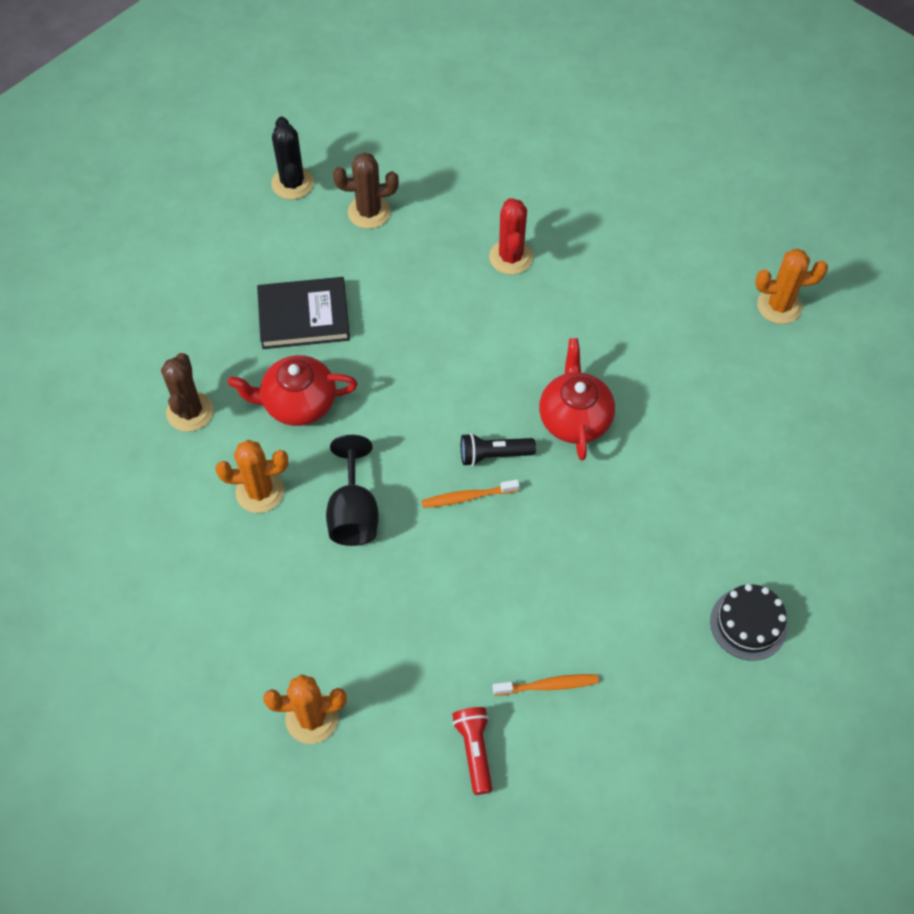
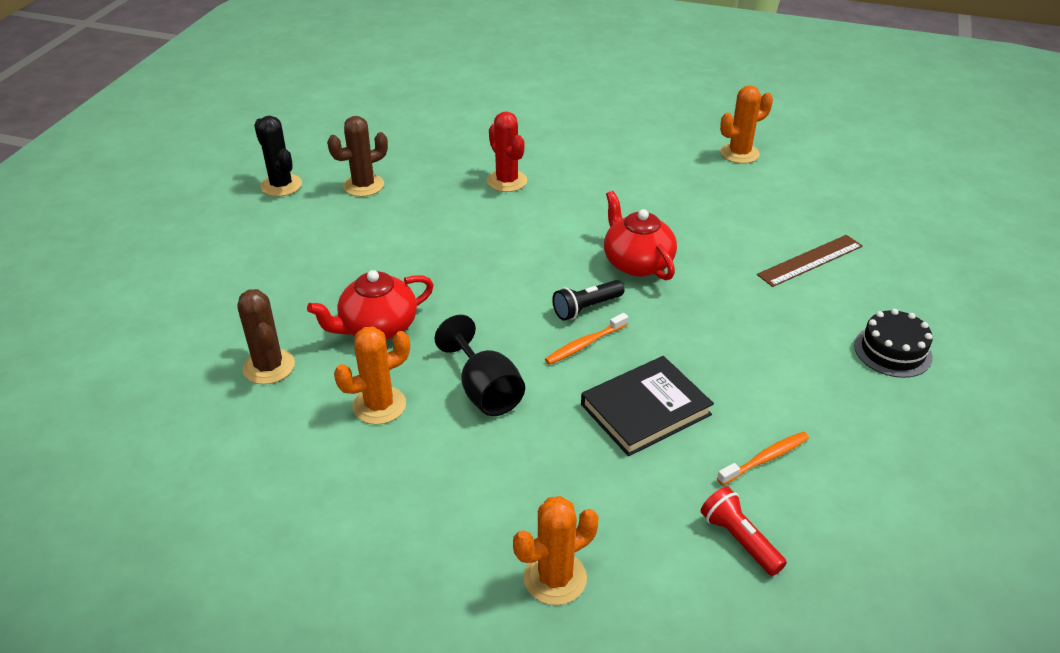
camera: 25 degrees left, 20 degrees down
black book [257,277,350,349] -> black book moved to [581,356,714,456]
none -> brown ruler [757,235,863,287]

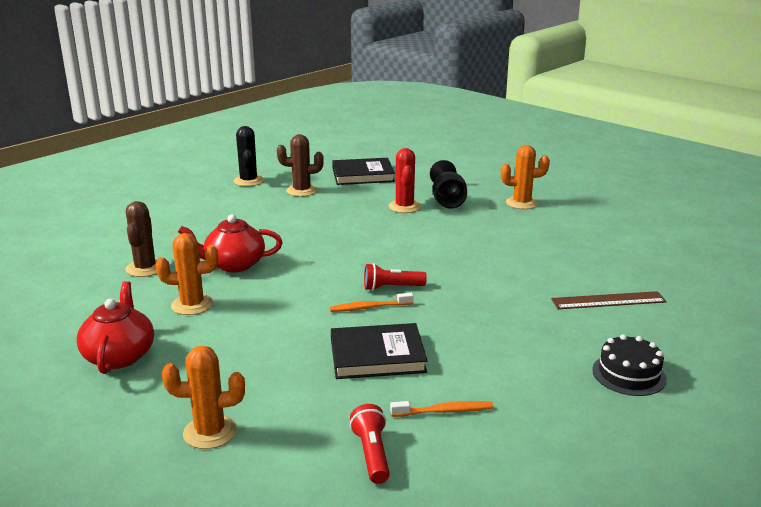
camera: 25 degrees right, 15 degrees down
black goblet [435,315,525,416] -> black goblet moved to [430,160,467,209]
black flashlight [552,280,624,321] -> red flashlight [364,263,427,291]
red teapot [604,191,677,280] -> red teapot moved to [77,281,154,374]
orange cactus [720,85,773,164] -> orange cactus moved to [501,145,550,209]
none -> black book [332,158,395,185]

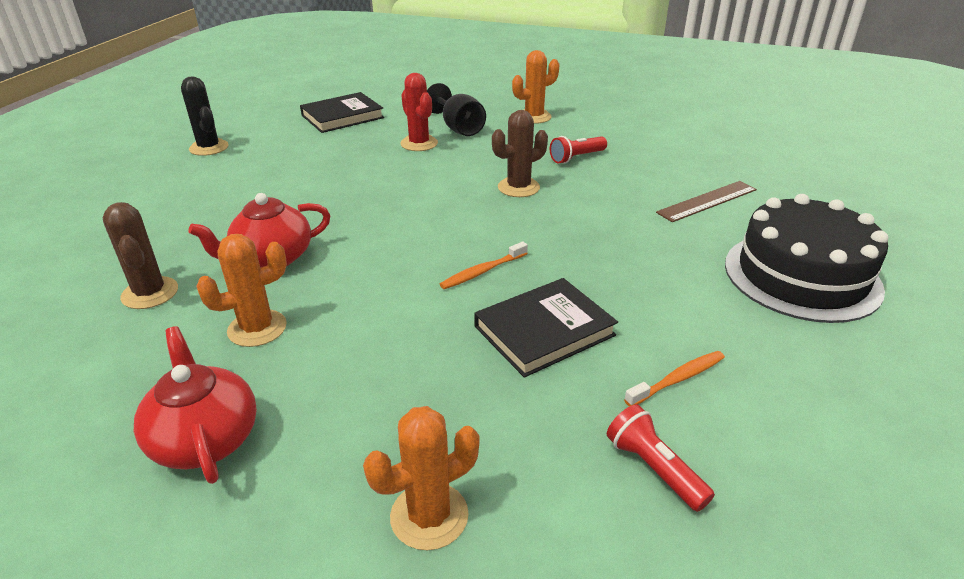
camera: 25 degrees left, 10 degrees up
brown cactus [277,134,324,197] -> brown cactus moved to [492,110,548,197]
red flashlight [364,263,427,291] -> red flashlight moved to [550,136,607,164]
black cake [592,334,667,396] -> black cake [725,194,888,323], size x1.89

